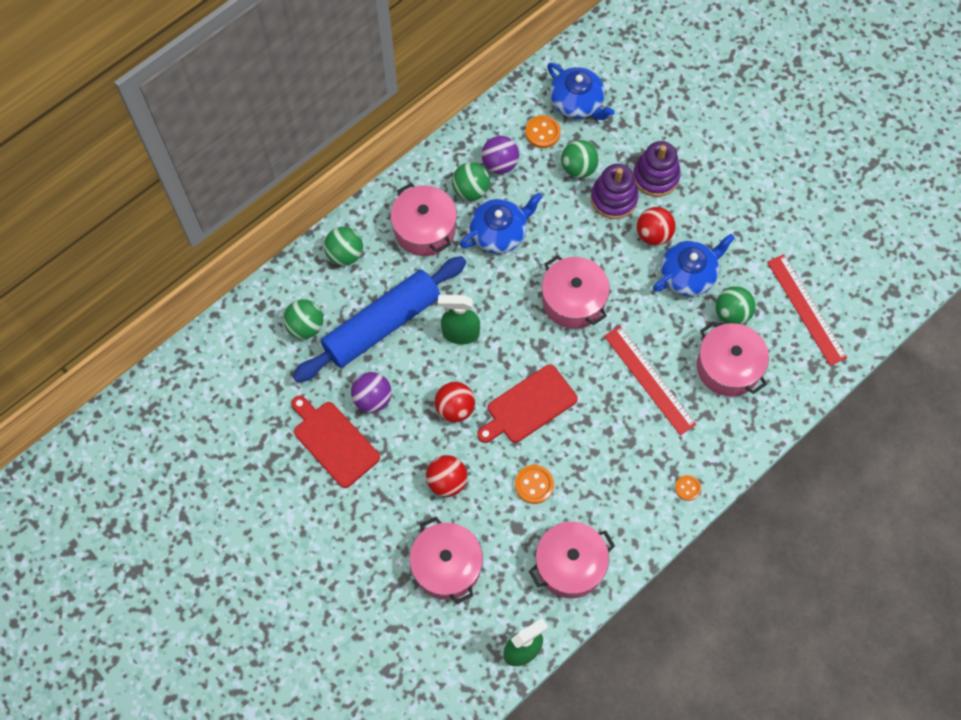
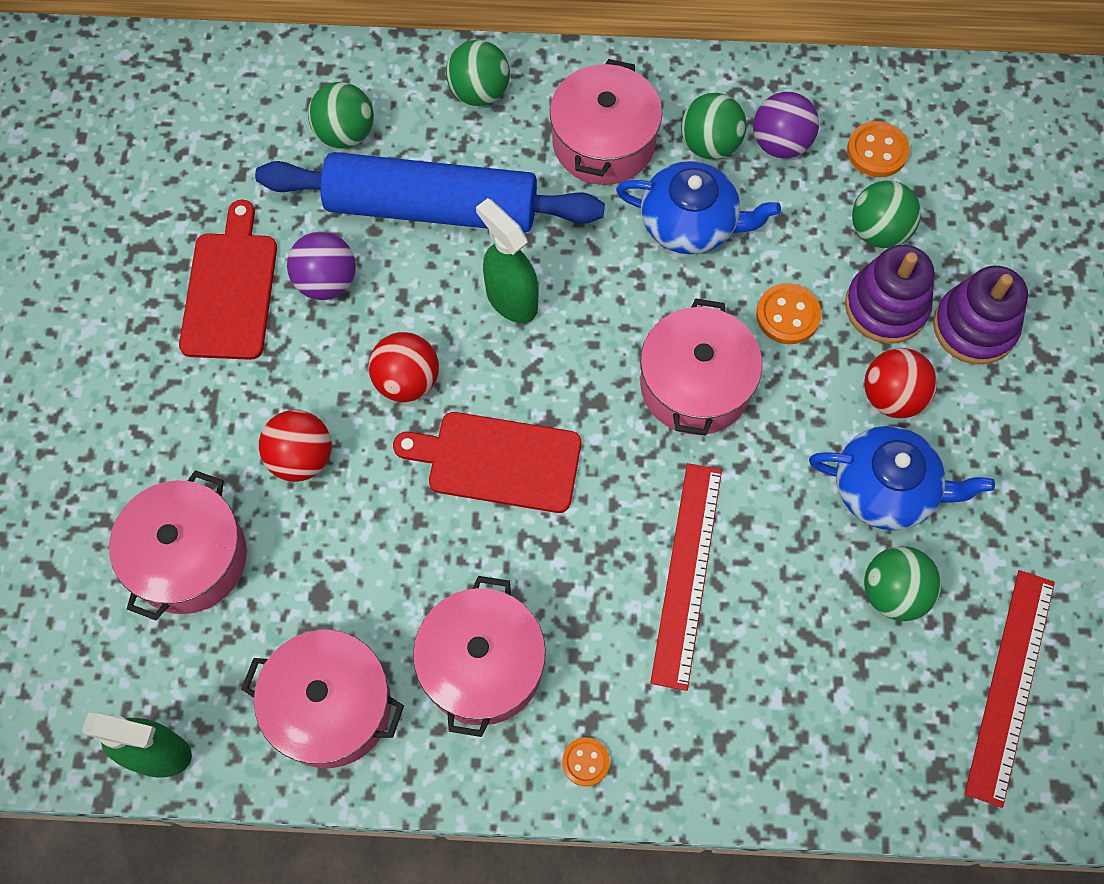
camera: 45 degrees right, 0 degrees up
orange button [515,465,554,504] -> orange button moved to [756,283,822,344]
blue teapot [547,63,615,120] -> none
pink pot [697,321,769,397] -> pink pot moved to [413,576,546,737]

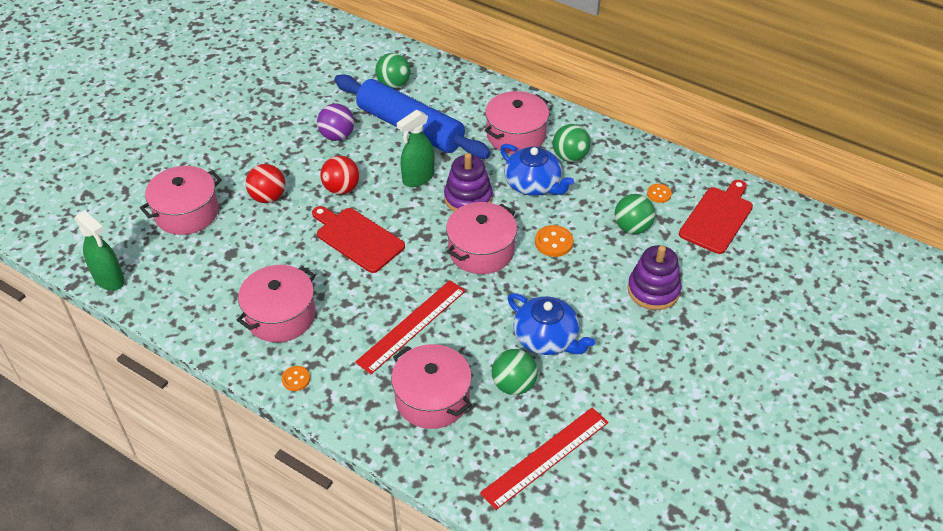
camera: 30 degrees right, 20 degrees down
red cutting board [179,200,277,360] -> red cutting board moved to [679,180,753,254]
pink pot [241,630,404,768] -> pink pot moved to [391,344,472,429]
green ball [446,40,510,106] -> none
green spray bottle [476,198,539,323] -> green spray bottle turned 120 degrees counterclockwise [397,110,434,187]
purple ball [753,92,819,158] -> none
purple stacking toy [845,245,934,344] -> purple stacking toy moved to [444,153,493,212]
orange button [847,121,910,177] -> orange button [647,184,672,203], size x0.65
red ball [864,348,937,418] -> none

